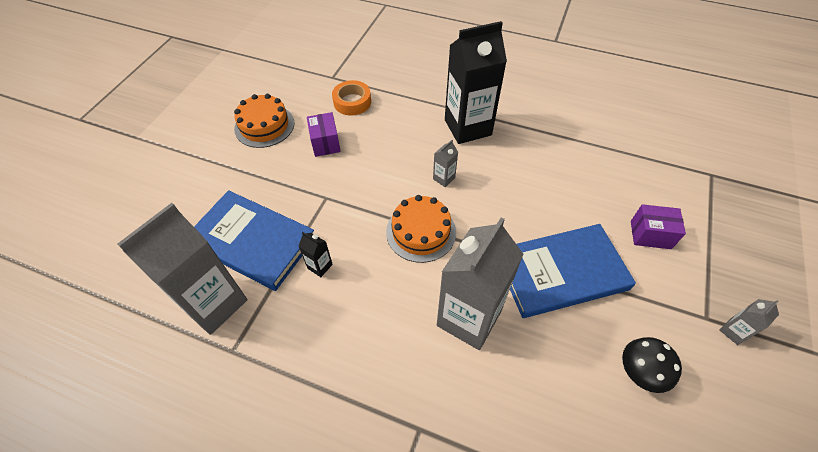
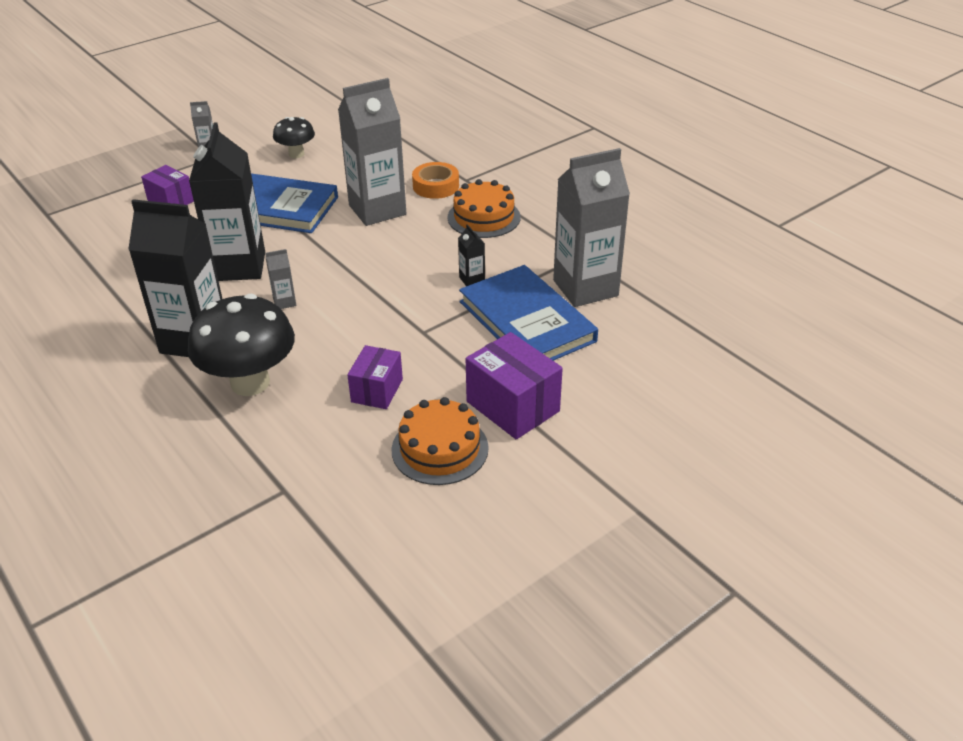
camera: 150 degrees left, 15 degrees down
orange tape [332,80,371,116] -> orange tape moved to [412,162,459,199]
orange cake [386,195,456,263] -> orange cake moved to [448,179,521,238]
none -> black mushroom [188,294,295,396]
none -> black carton [189,122,265,281]
none -> purple box [466,332,563,439]

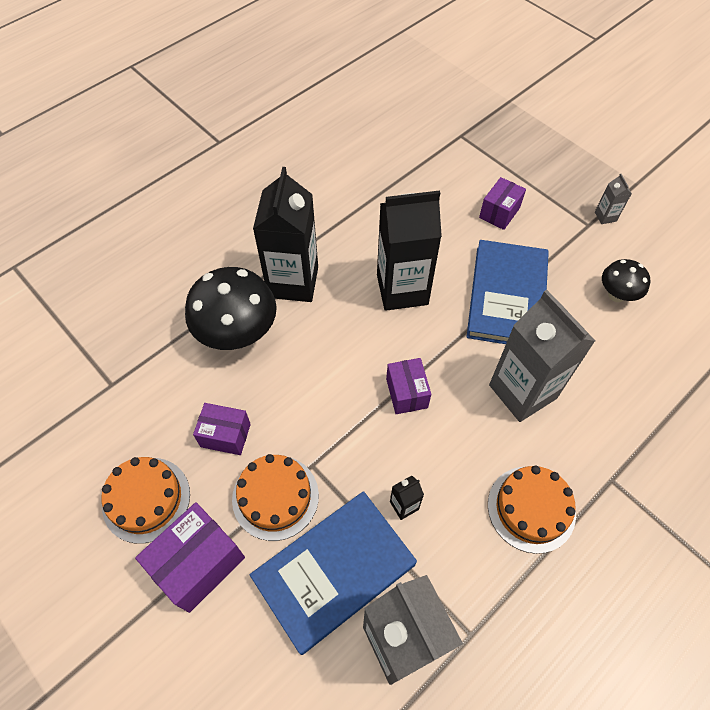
camera: 85 degrees right, 20 degrees up
grey carton [265,249,296,309] -> none
orange tape [412,162,459,199] -> none
none -> orange cake [232,454,319,541]
none -> purple box [386,358,431,414]

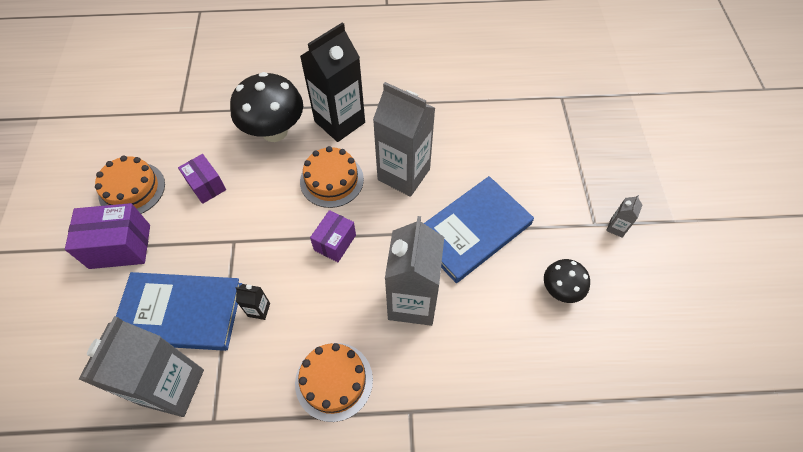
camera: 40 degrees right, 0 degrees up
orange cake [232,454,319,541] -> orange cake moved to [300,146,364,208]
black carton [377,190,442,311] -> grey carton [373,82,435,197]
purple box [479,177,526,230] -> none

